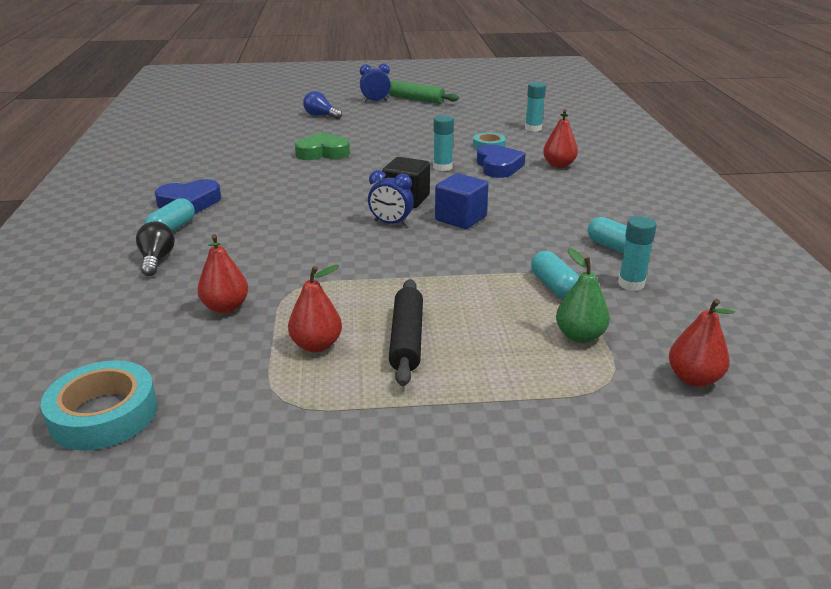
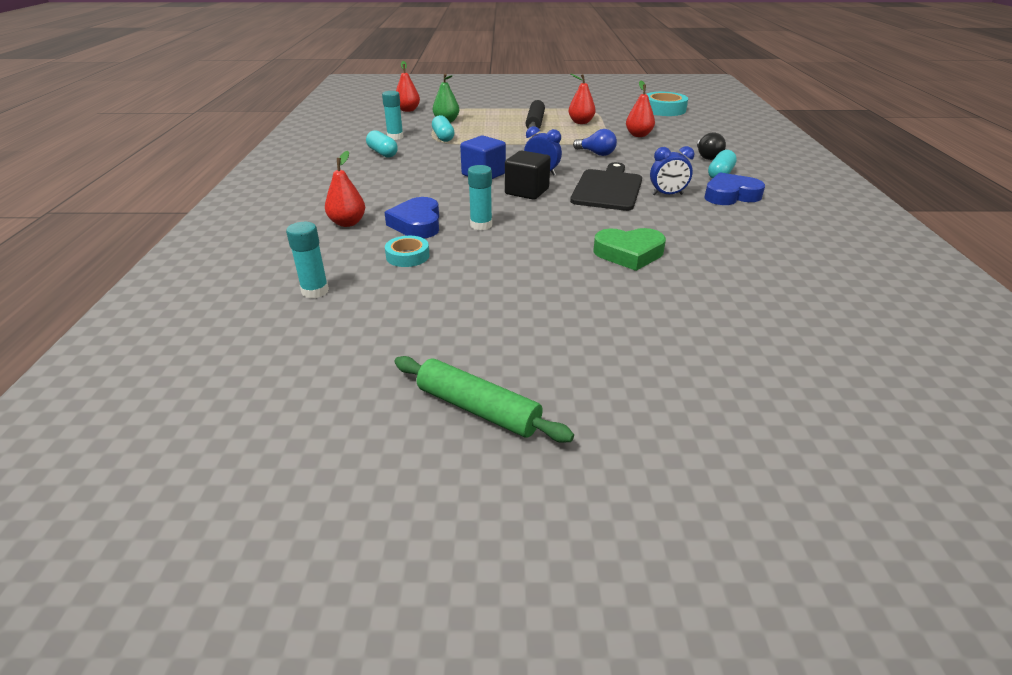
camera: 175 degrees left, 5 degrees up
blue light bulb [303,91,342,119] -> blue light bulb moved to [573,129,617,156]
blue clock [360,64,391,102] -> blue clock moved to [650,146,695,195]
none -> black cutting board [570,162,642,211]

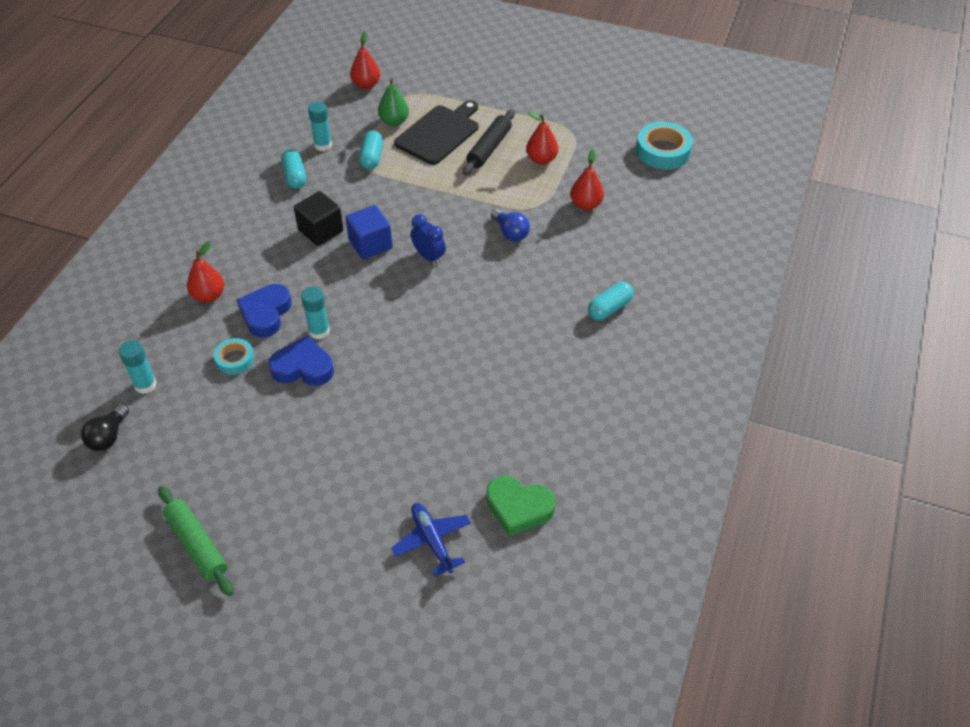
camera: 20 degrees right, 15 degrees up
black cube [505,150,551,200] -> black cube moved to [294,191,343,246]
black cutting board [570,162,642,211] -> black cutting board moved to [394,100,479,165]
green heart [593,228,666,271] -> green heart moved to [486,476,556,536]
blue clock [650,146,695,195] -> none
black light bulb [697,132,726,160] -> black light bulb moved to [81,404,129,451]
blue heart [704,172,765,205] -> blue heart moved to [269,336,334,386]
none -> blue plane [391,503,471,576]

